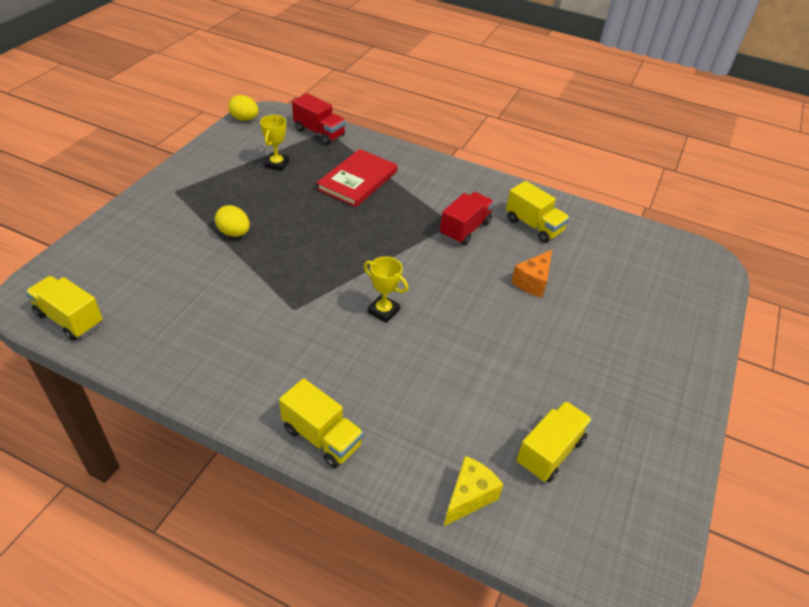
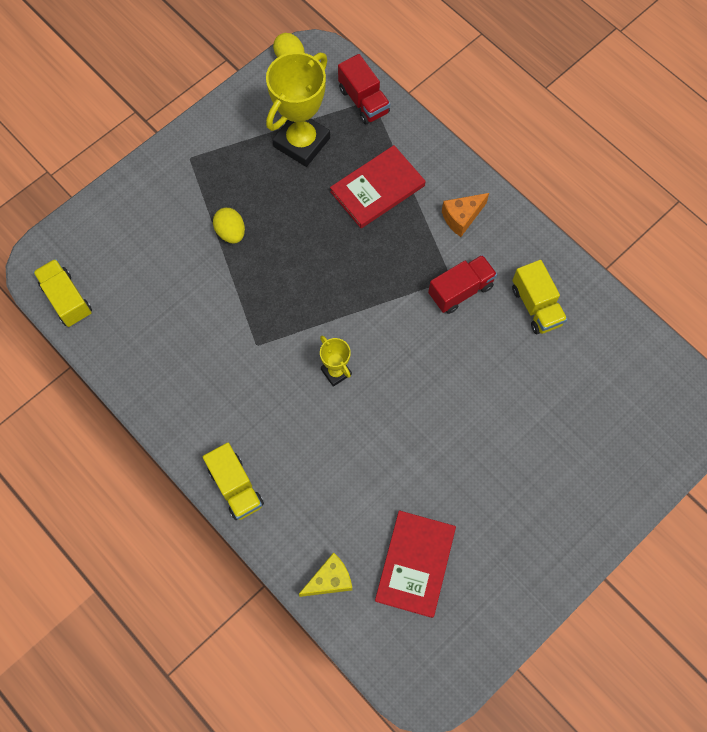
camera: 25 degrees right, 25 degrees up
yellow trophy [260,115,289,171] -> yellow trophy [266,52,330,167], size x2.01
orange cheese [511,250,552,298] -> orange cheese moved to [442,193,489,237]
yellow truck [516,401,592,483] -> red book [375,510,456,618]

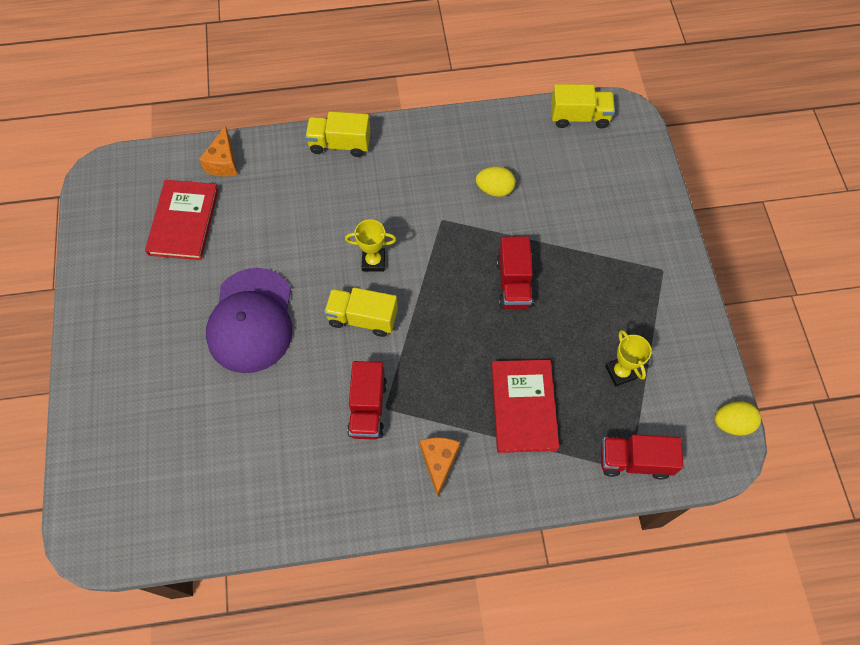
camera: 125 degrees right, 5 degrees down
yellow egg [213,208,245,244] -> yellow egg moved to [476,166,515,197]
yellow trophy [266,52,330,167] -> yellow trophy [605,330,652,387], size x0.50
yellow cheese [298,553,352,597] -> orange cheese [199,126,238,176]
red book [375,510,456,618] -> red book turned 45 degrees clockwise [145,180,219,260]
yellow truck [512,260,567,334] -> yellow truck moved to [324,287,398,337]
none -> purple cap [206,268,292,373]
none -> red truck [497,236,533,309]

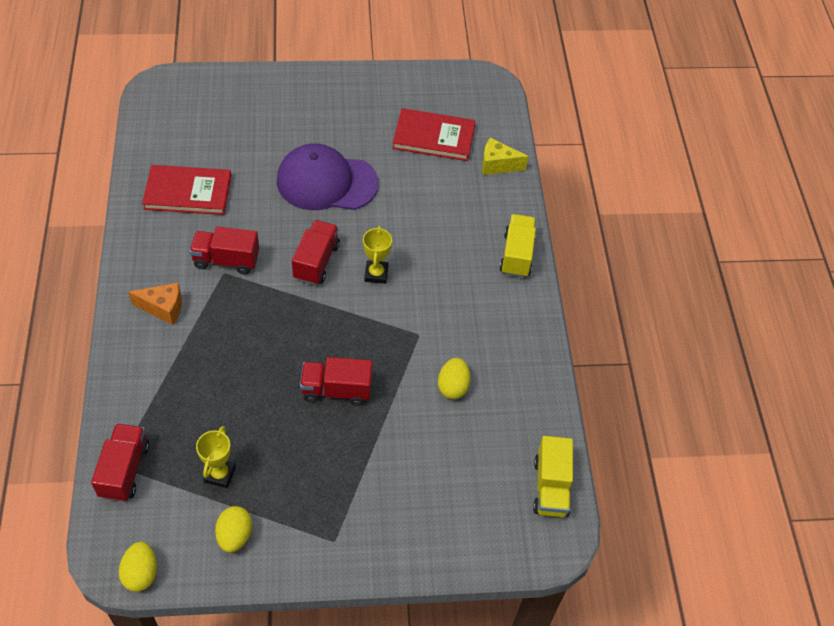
camera: 90 degrees right, 10 degrees down
orange cheese [199,126,238,176] -> yellow cheese [482,138,529,175]
yellow truck [324,287,398,337] -> red truck [292,220,340,285]
red book [491,360,559,453] -> red book moved to [142,165,231,215]
yellow trophy [605,330,652,387] -> yellow trophy turned 60 degrees counterclockwise [196,426,236,488]
none -> yellow egg [215,506,252,553]

